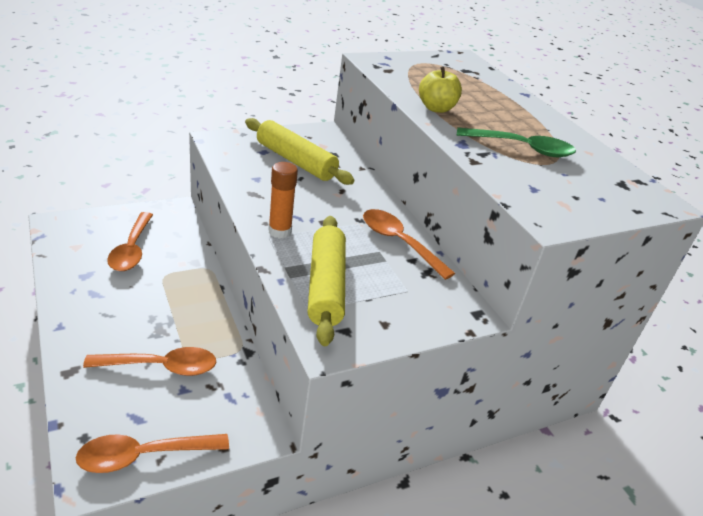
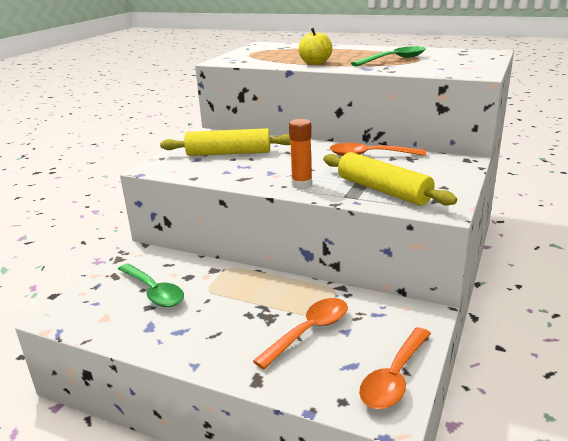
camera: 35 degrees left, 10 degrees down
orange spoon [107,212,153,271] -> green spoon [118,263,184,307]

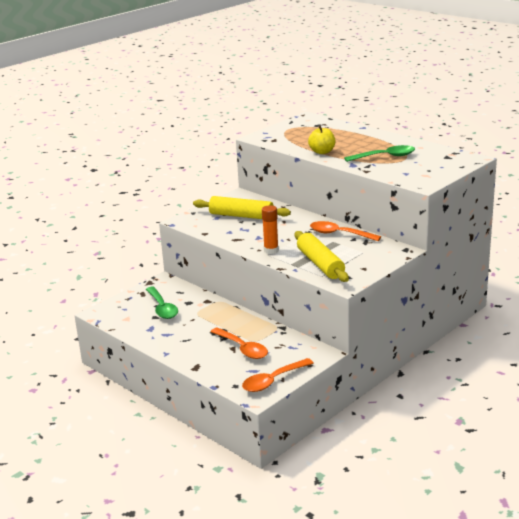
camera: 20 degrees right, 0 degrees up
orange spoon [253,298,348,369] -> orange spoon turned 75 degrees clockwise [210,327,268,359]

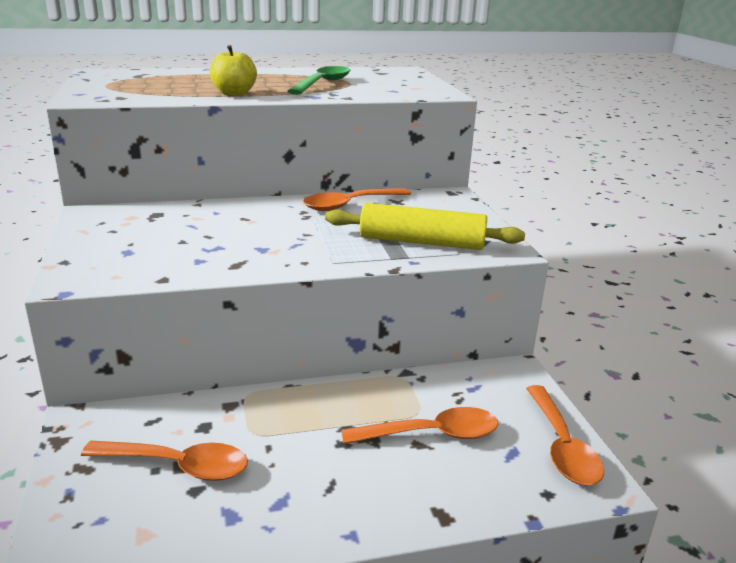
camera: 60 degrees left, 0 degrees up
green spoon [146,287,178,319] -> orange spoon [81,441,248,481]
yellow rolling pin [193,196,291,219] -> none
orange glue stick [262,205,279,254] -> none

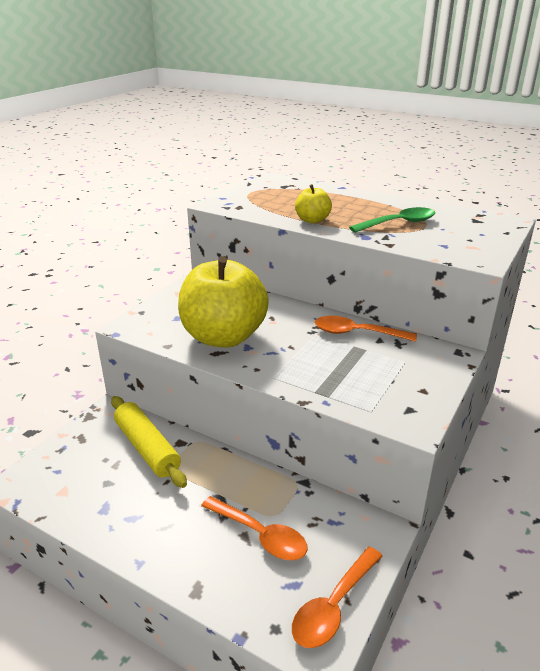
camera: 45 degrees right, 5 degrees up
orange spoon [81,441,248,481] -> none
yellow rolling pin [325,203,525,250] -> yellow rolling pin moved to [111,396,187,488]
none -> yellow apple [178,256,269,348]

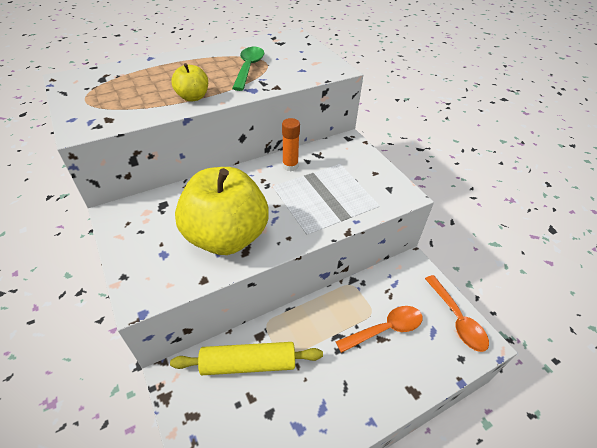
camera: 60 degrees left, 15 degrees up
orange spoon [315,316,417,342] -> orange glue stick [282,118,300,172]

